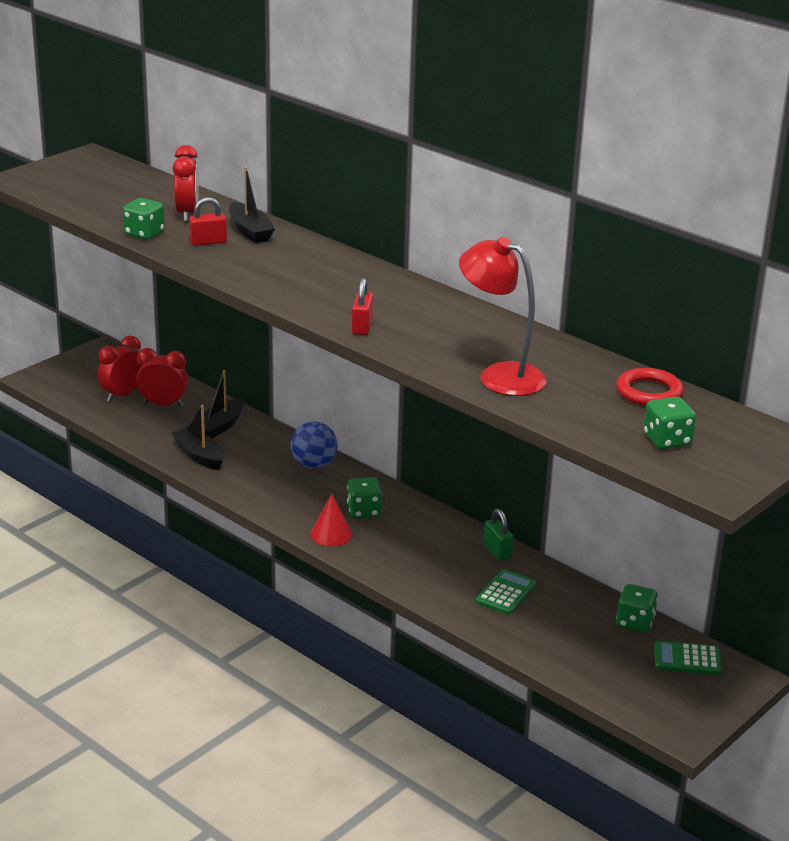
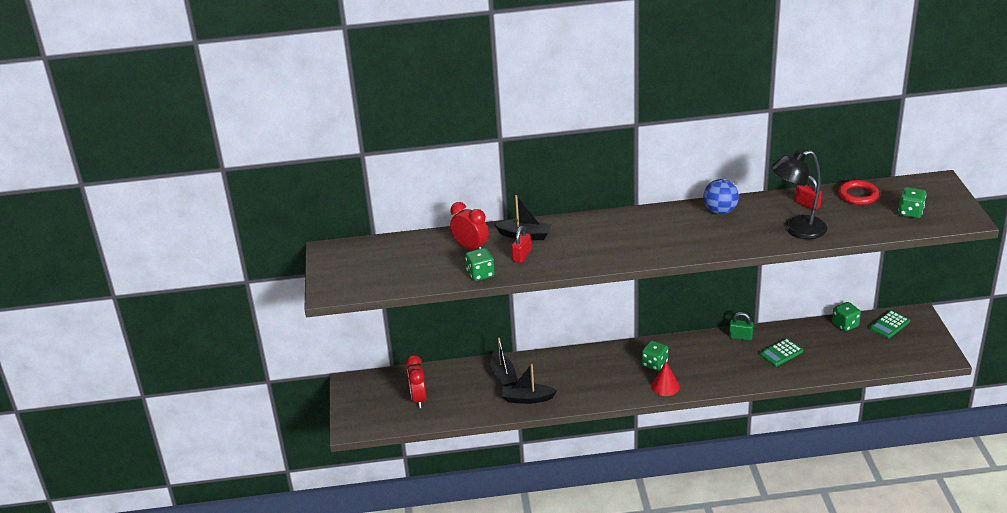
camera: 45 degrees left, 5 degrees up
red clock [137,348,188,407] -> none
blue ball [291,422,337,468] -> blue ball moved to [703,179,739,214]
red padlock [352,278,373,335] -> red padlock moved to [795,176,822,209]
red lamp [459,237,547,396] -> black lamp [771,150,827,239]
green calculator [476,569,536,615] -> green calculator turned 105 degrees counterclockwise [759,338,803,367]

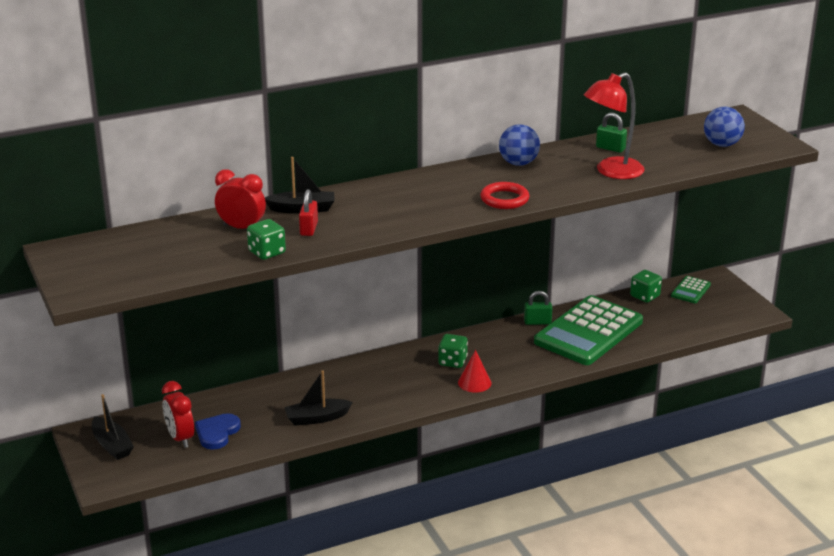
camera: 20 degrees left, 5 degrees down
black boat [490,338,517,386] -> black boat moved to [92,394,134,460]
green calculator [759,338,803,367] -> green calculator [534,295,643,365], size x2.34
black lamp [771,150,827,239] -> red lamp [584,72,644,179]
red padlock [795,176,822,209] -> green padlock [596,113,627,153]
red ring [838,180,879,205] -> red ring moved to [481,182,530,209]
green dice [898,187,926,218] -> blue ball [704,107,745,147]
none -> blue heart [195,413,241,450]

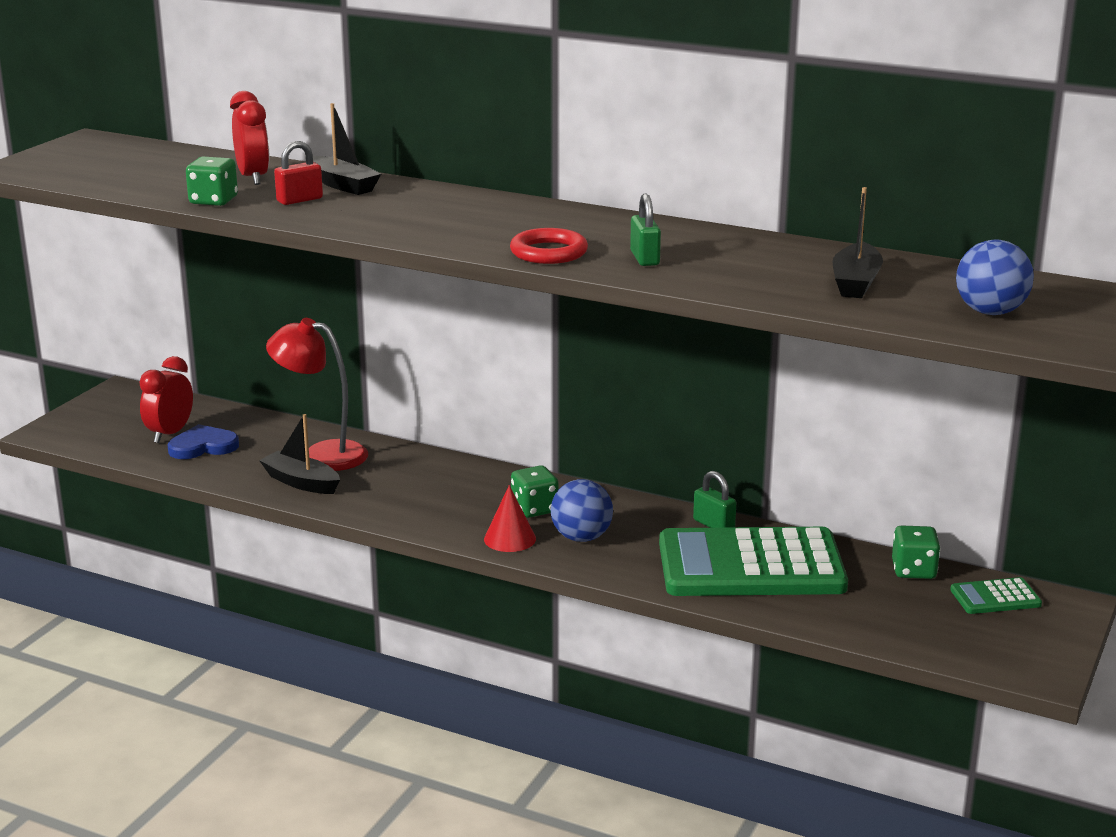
camera: 50 degrees right, 5 degrees down
black boat [92,394,134,460] -> black boat moved to [832,187,883,298]
blue ball [499,125,540,166] -> blue ball moved to [551,479,613,542]
red lamp [584,72,644,179] -> red lamp moved to [266,318,368,471]
green padlock [596,113,627,153] -> green padlock moved to [630,194,661,266]

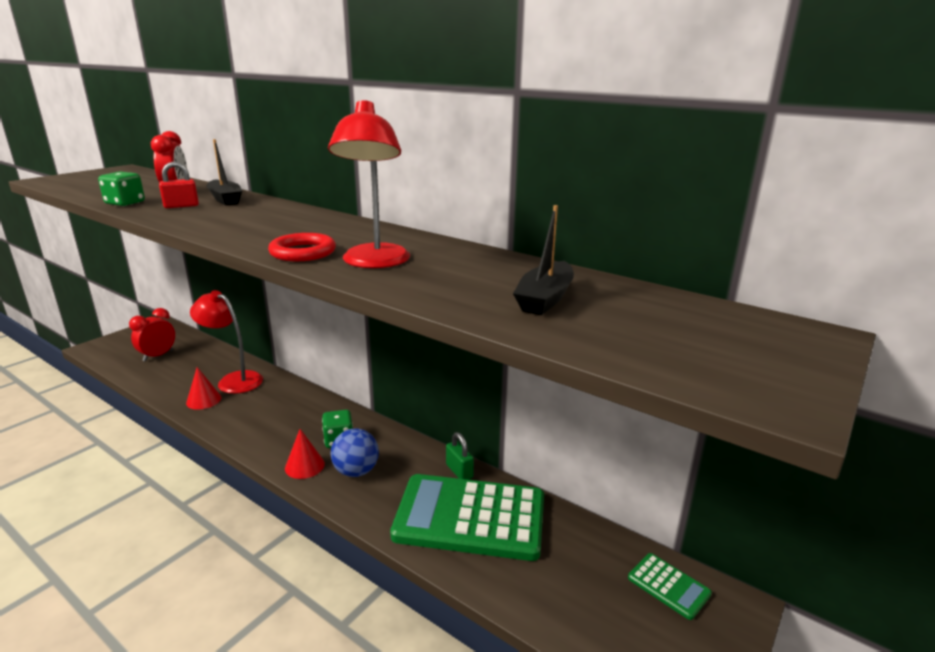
camera: 10 degrees right, 0 degrees up
blue heart [167,424,239,459] -> none
black boat [259,414,340,494] -> red cone [186,367,222,410]
green padlock [630,194,661,266] -> red lamp [328,100,410,268]
green dice [892,525,940,579] -> none
green calculator [950,577,1042,614] -> green calculator turned 135 degrees counterclockwise [628,553,712,620]
blue ball [956,239,1034,315] -> none

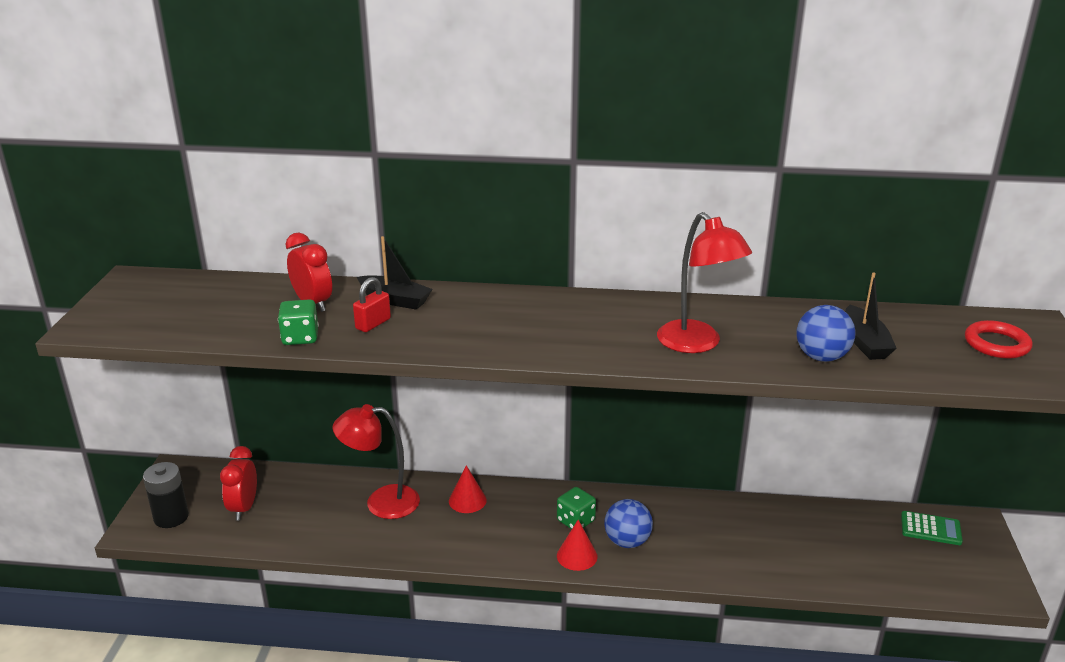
camera: 30 degrees left, 5 degrees up
red cone [186,367,222,410] -> red cone moved to [449,465,487,513]
red ring [268,233,336,261] -> red ring moved to [965,320,1033,359]
green calculator [390,474,544,561] -> none
green padlock [446,432,474,480] -> none
none -> black battery [143,462,189,528]
none -> blue ball [796,305,856,362]

